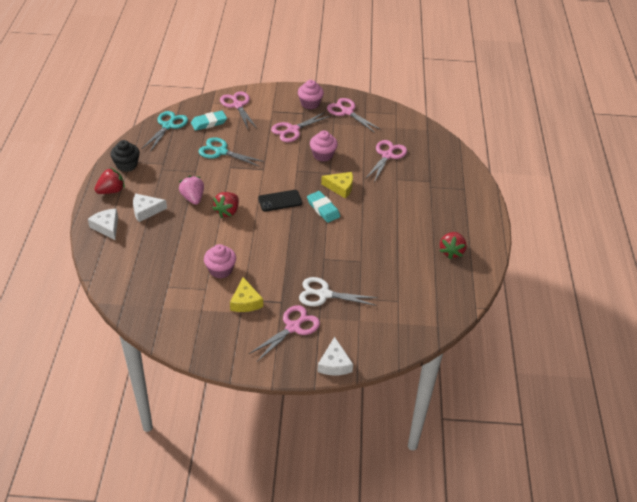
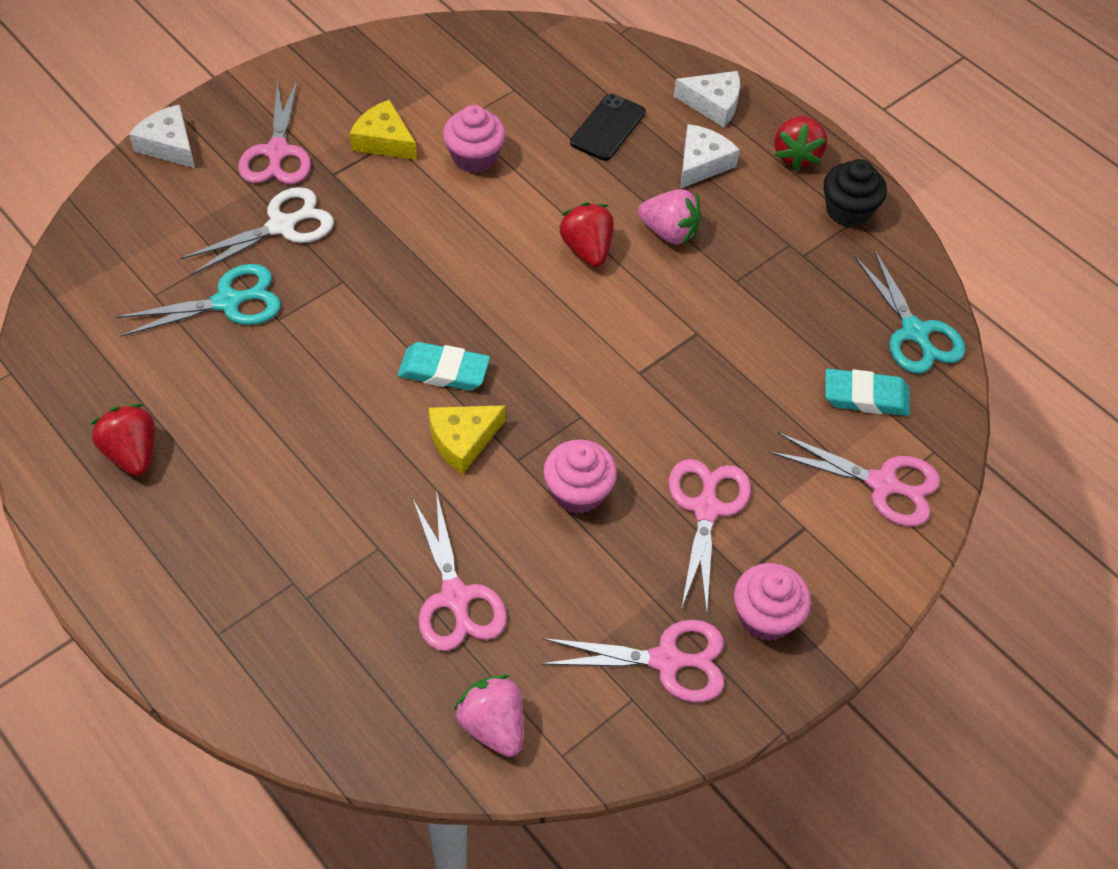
camera: 135 degrees right, 10 degrees up
turquoise eraser [191,111,227,131] -> turquoise eraser turned 75 degrees clockwise [825,369,910,416]
turquoise scissors [198,137,264,167] -> turquoise scissors moved to [116,264,281,337]
black phone [258,190,302,212] -> black phone moved to [570,94,646,161]
none -> pink strawberry [454,675,524,757]

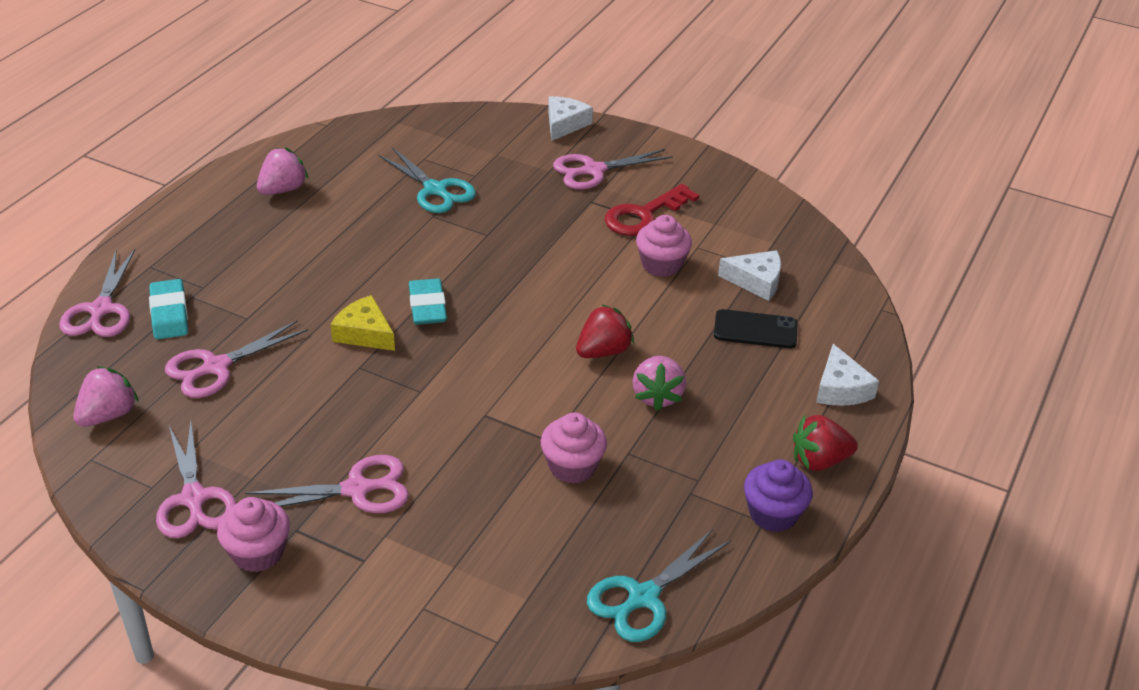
camera: 70 degrees right, 15 degrees down
red strawberry [91,404,155,476] -> pink strawberry [257,147,308,195]
white scissors [181,187,334,275] -> none
yellow cheese [350,100,417,160] -> red key [605,184,699,236]
pink cupcake [543,439,617,514] -> pink cupcake moved to [541,413,607,484]
white cheese [680,124,740,189] -> white cheese moved to [718,250,781,301]
pink scissors [770,432,940,526] -> pink scissors moved to [59,249,135,337]
black cupcake [824,159,887,227] -> purple cupcake [744,459,813,532]
turquoise eraser [825,369,910,416] -> turquoise eraser moved to [149,279,188,339]

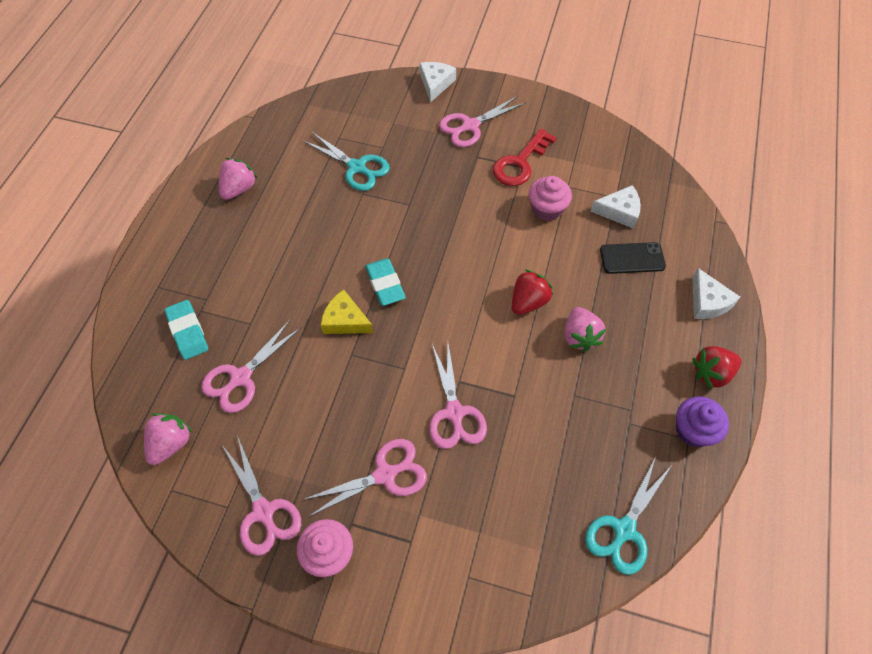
camera: 10 degrees left, 20 degrees up
pink scissors [59,249,135,337] -> pink scissors moved to [429,344,487,449]
pink cupcake [541,413,607,484] -> none

